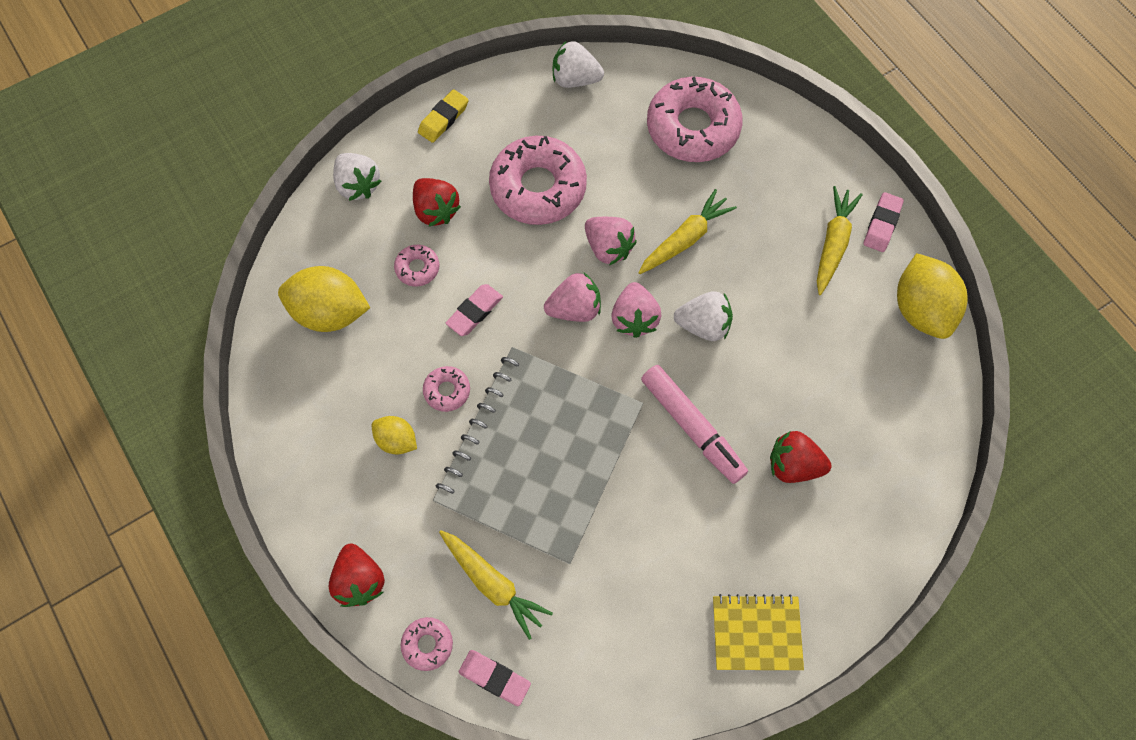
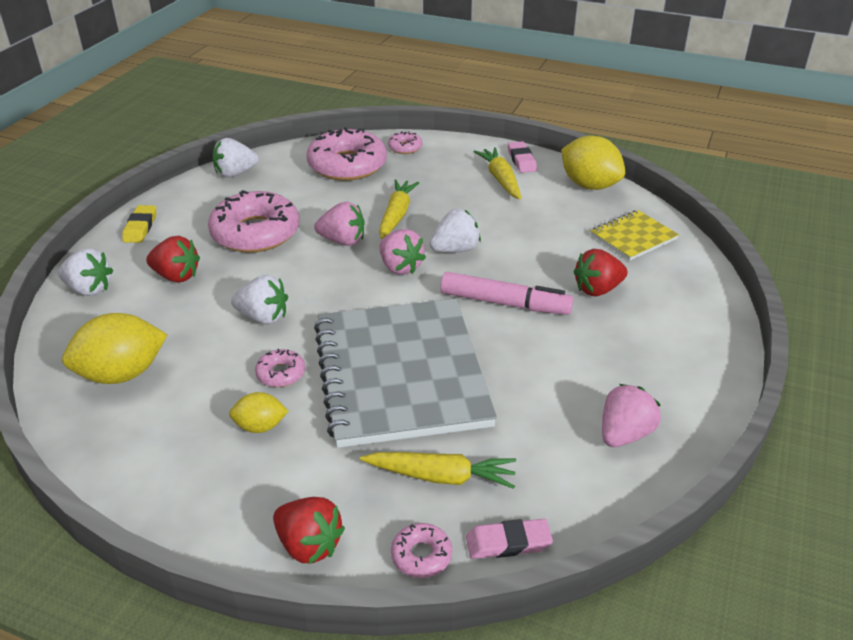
camera: 35 degrees left, 30 degrees down
pink donut [394,245,439,286] -> pink donut moved to [388,131,422,154]
pink eraser [445,284,503,336] -> white strawberry [231,275,288,324]
pink strawberry [544,273,601,322] -> pink strawberry moved to [602,384,661,447]
yellow notebook [713,594,804,670] -> yellow notebook moved to [590,210,679,260]

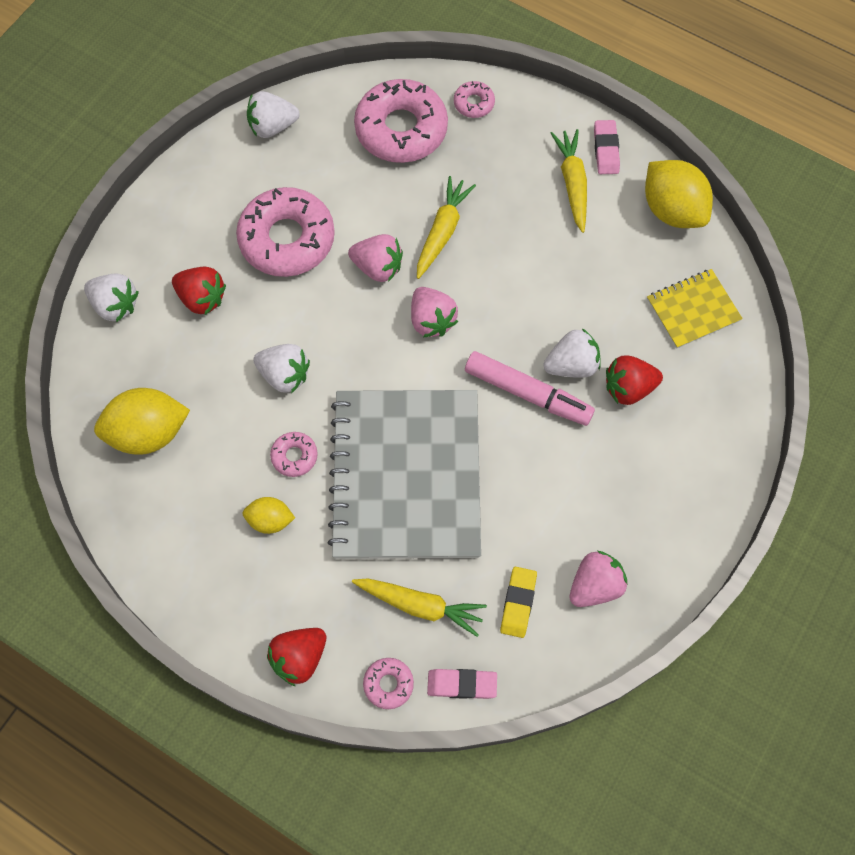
camera: 10 degrees right, 30 degrees up
yellow eraser [122,205,156,243] -> yellow eraser moved to [500,567,537,638]
red strawberry [273,497,345,564] -> red strawberry turned 90 degrees clockwise [267,628,326,686]
white strawberry [430,209,481,253] -> white strawberry moved to [543,328,600,378]

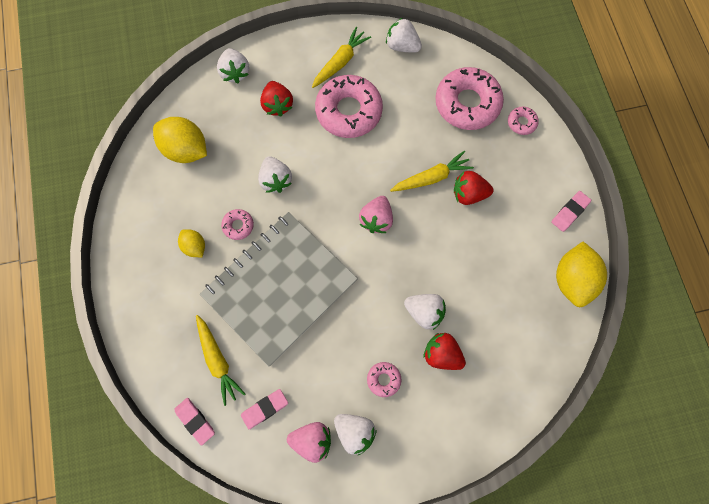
camera: 45 degrees right, 5 degrees up
red strawberry [267,628,326,686] -> red strawberry moved to [454,171,494,205]
pink strawberry [348,234,403,282] -> none
pink donut [363,658,414,709] -> pink donut moved to [367,362,402,397]
pink marker [465,351,595,426] -> none
yellow eraser [500,567,537,638] -> pink eraser [241,389,288,429]
yellow carrot [551,129,587,233] -> yellow carrot moved to [312,27,371,88]
yellow notebook [647,269,743,349] -> none
none -> white strawberry [334,414,377,456]

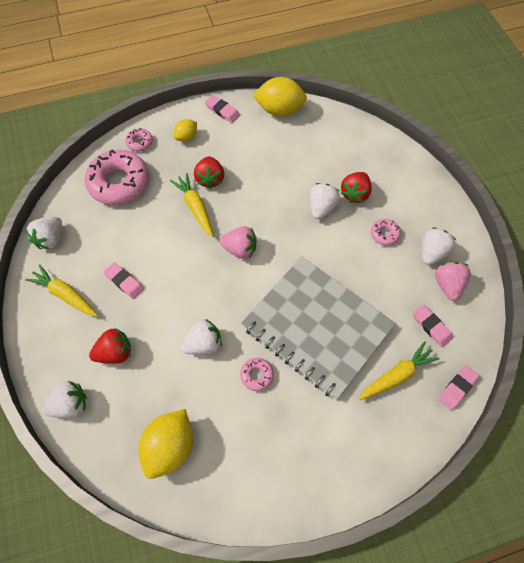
camera: 95 degrees left, 10 degrees down
yellow lemon [178,229,205,257] -> yellow lemon moved to [173,119,197,142]
pink donut [315,75,383,138] -> pink eraser [104,262,144,299]

